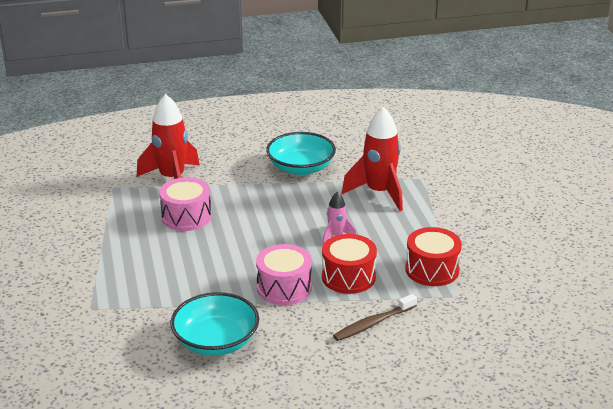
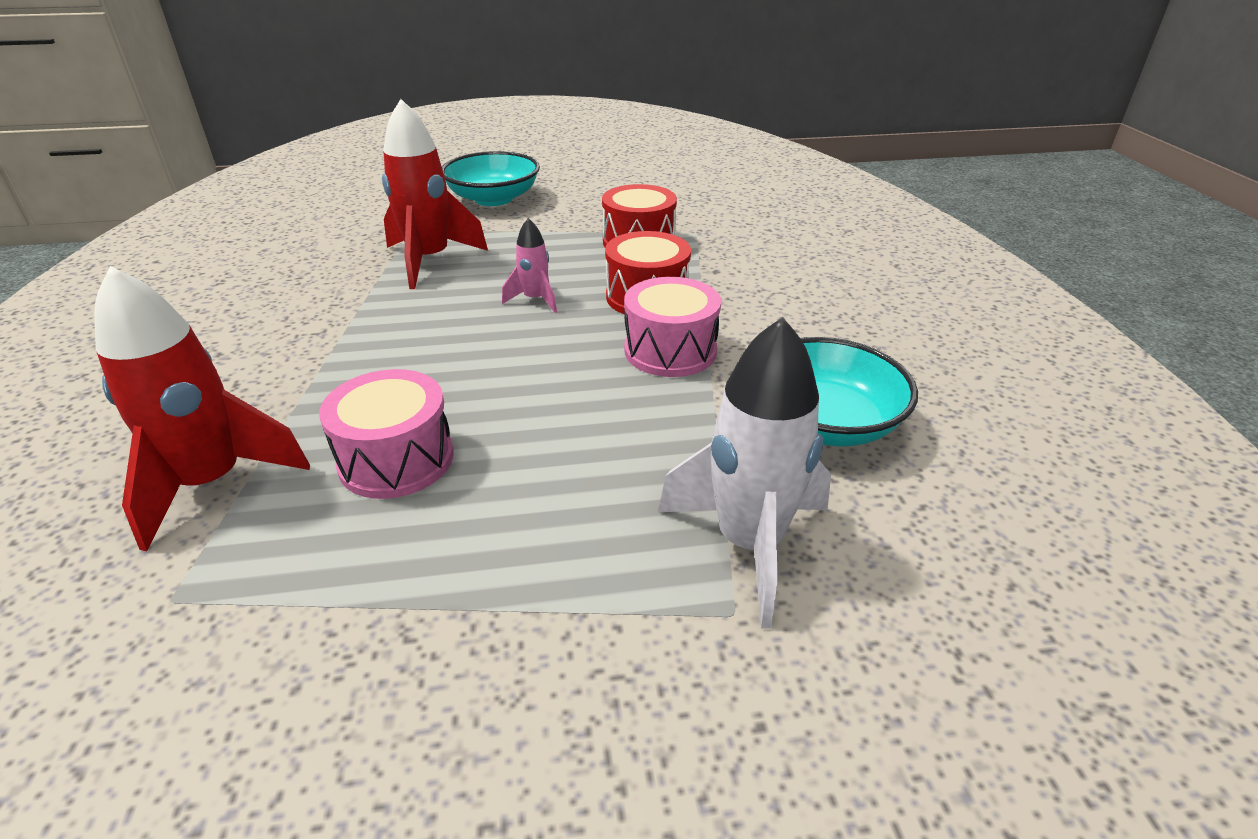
camera: 85 degrees left, 5 degrees up
turquoise bowl [266,132,336,175] -> turquoise bowl moved to [442,151,540,206]
brown toothbrush [333,294,417,341] -> none
none -> white rocket [658,317,831,629]

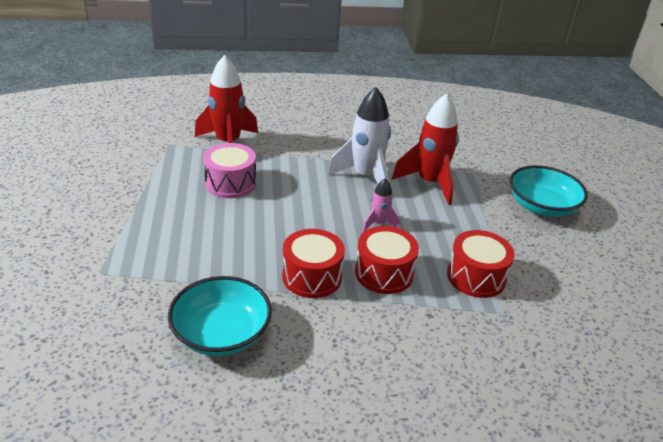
camera: 90 degrees right, 0 degrees up
pink drum [624,277,721,377] -> red drum [282,229,345,298]
white rocket [658,317,831,629] -> white rocket moved to [328,87,391,184]

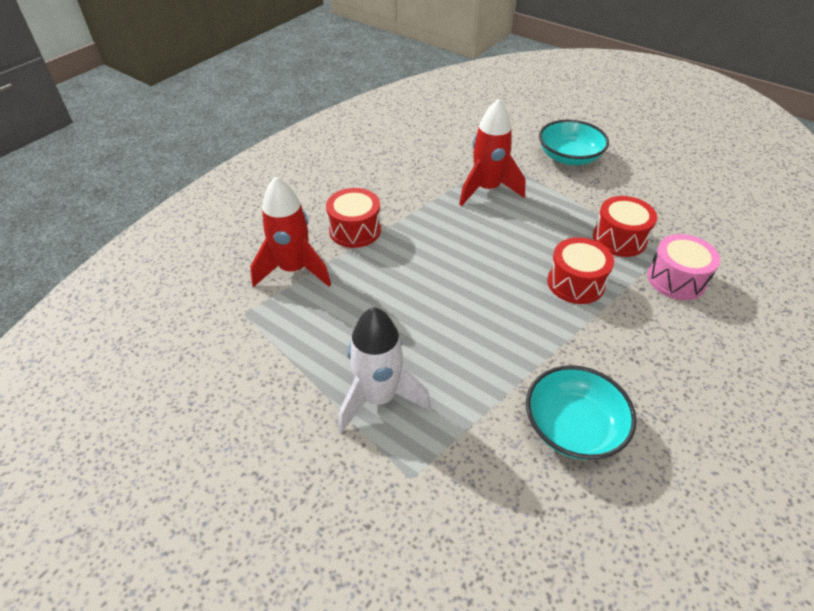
camera: 45 degrees left, 10 degrees up
pink drum [203,143,256,198] -> pink drum moved to [647,234,720,300]
red drum [282,229,345,298] -> red drum moved to [326,188,381,248]
white rocket [328,87,391,184] -> white rocket moved to [338,307,431,433]
pink rocket [362,179,400,232] -> none

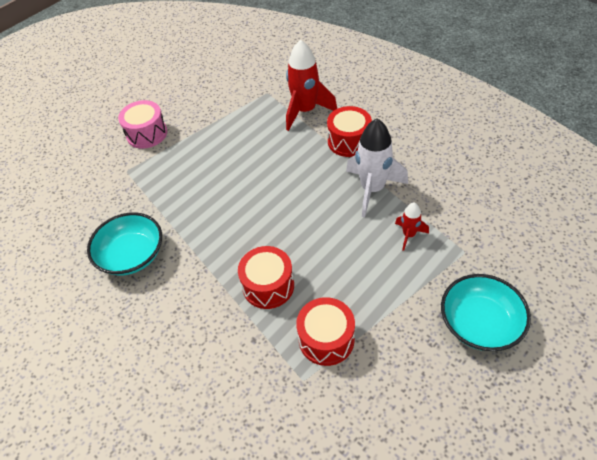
camera: 100 degrees right, 5 degrees up
white rocket [338,307,431,433] -> white rocket moved to [346,118,408,217]
red rocket [459,99,526,206] -> red rocket [395,202,429,251], size x0.51
pink drum [647,234,720,300] -> pink drum moved to [118,100,167,149]

